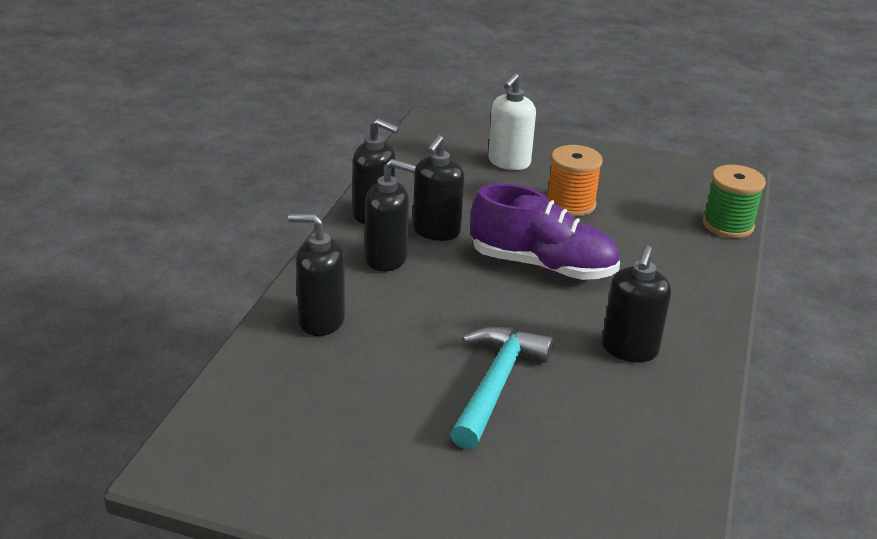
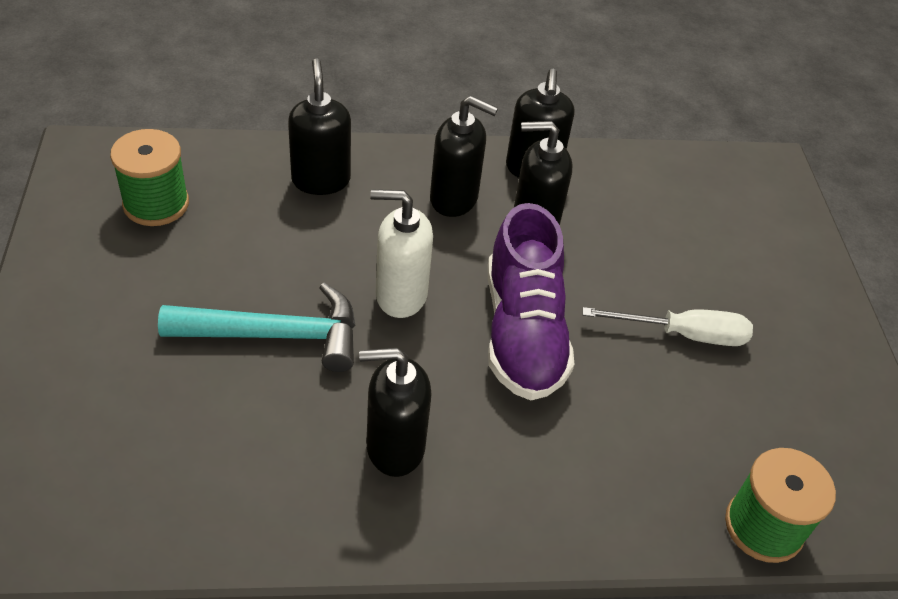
camera: 65 degrees right, 15 degrees up
black soap dispenser [365,159,416,272] -> black soap dispenser turned 60 degrees counterclockwise [430,96,498,217]
white soap dispenser [488,73,536,170] -> white soap dispenser moved to [371,189,433,318]
orange spool [547,145,603,217] -> white screwdriver [583,307,753,346]
none -> green spool [110,129,189,226]

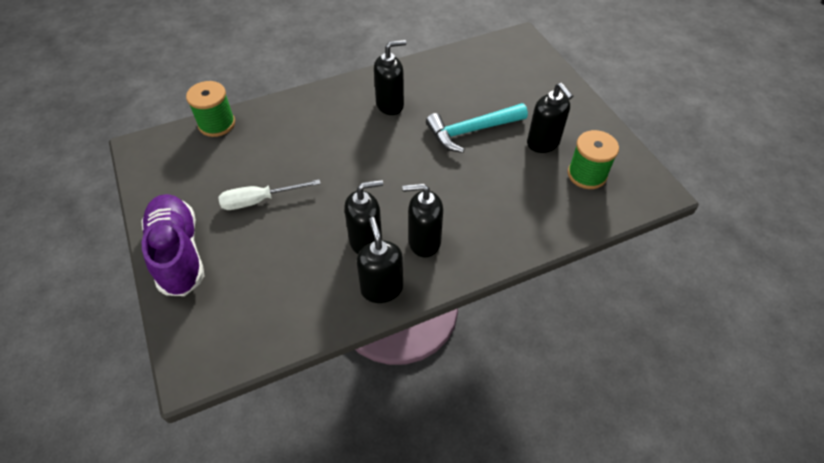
camera: 165 degrees right, 5 degrees up
black soap dispenser [288,58,351,195] -> black soap dispenser moved to [527,83,573,153]
white soap dispenser [371,189,433,318] -> none
purple shoe [488,203,575,400] -> purple shoe moved to [141,194,205,296]

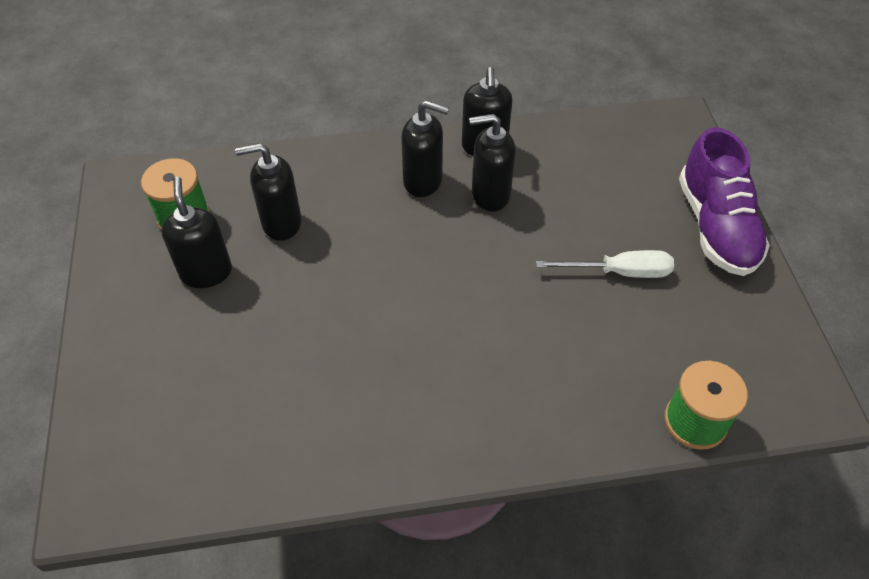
camera: 165 degrees left, 0 degrees up
black soap dispenser [374,40,406,115] -> black soap dispenser moved to [235,143,302,241]
turquoise hammer [426,103,528,153] -> none

